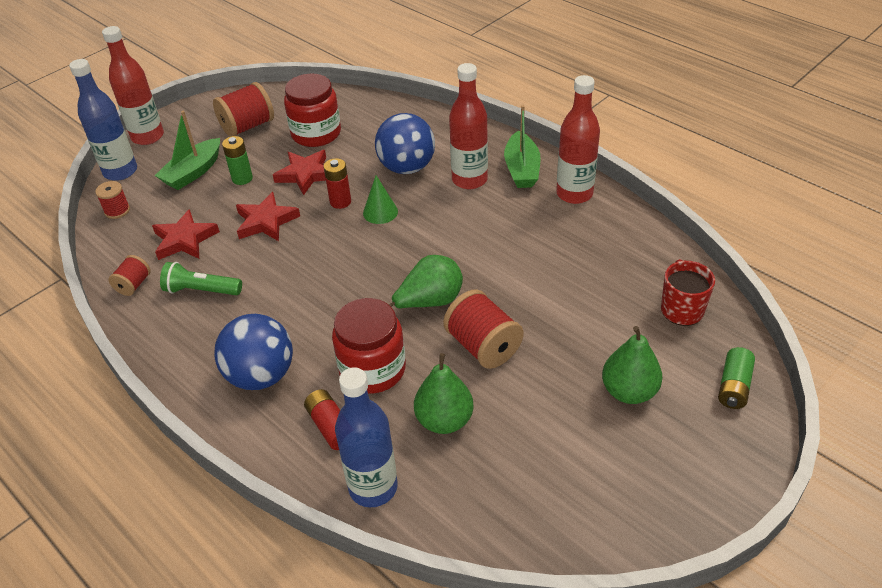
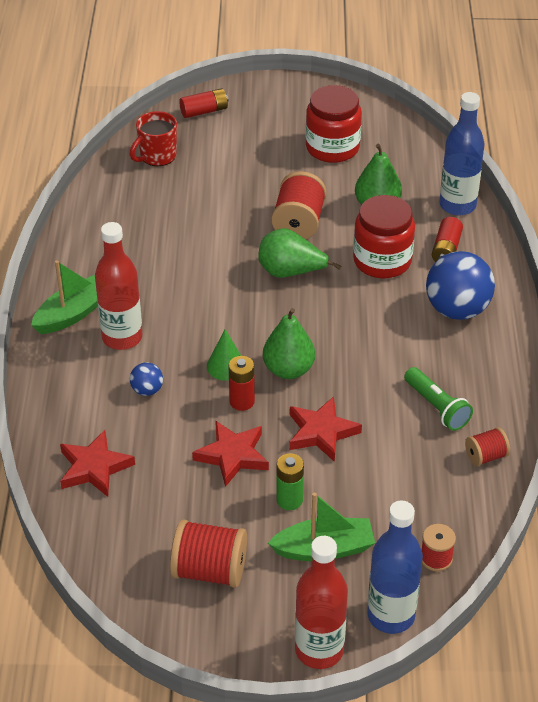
camera: 135 degrees left, 0 degrees up
red star [152,209,220,260] -> red star moved to [60,430,135,497]
red jar [284,74,341,147] -> red jar moved to [306,85,362,163]
blue ball [375,113,435,174] -> blue ball [130,362,163,396], size x0.47
red bottle [556,75,600,204] -> none
green pear [602,326,662,404] -> green pear moved to [263,308,315,379]
green battery [718,347,755,409] -> red battery [179,88,229,118]

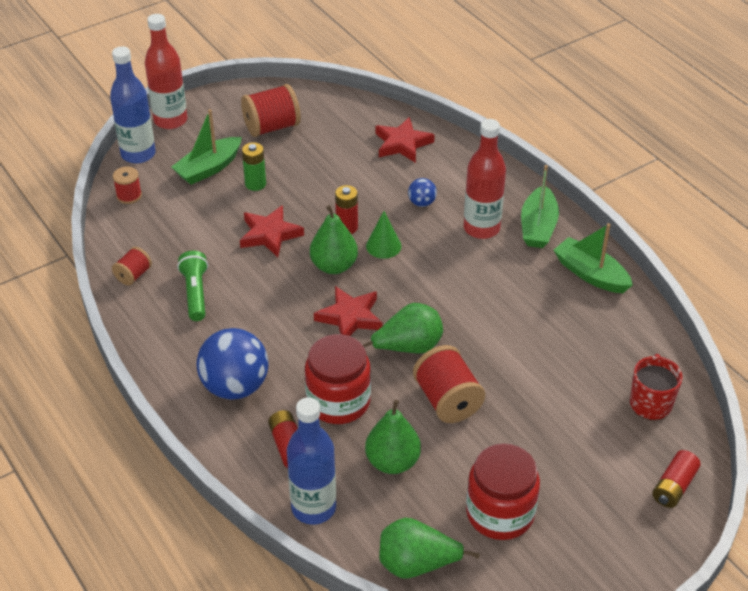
camera: 145 degrees right, 0 degrees up
red star [192,420,269,487] -> red star moved to [314,286,382,336]
green flashlight [404,367,473,431] -> green flashlight turned 60 degrees clockwise [177,251,208,321]
none -> green pear [379,518,480,578]
none -> green boat [554,223,633,293]

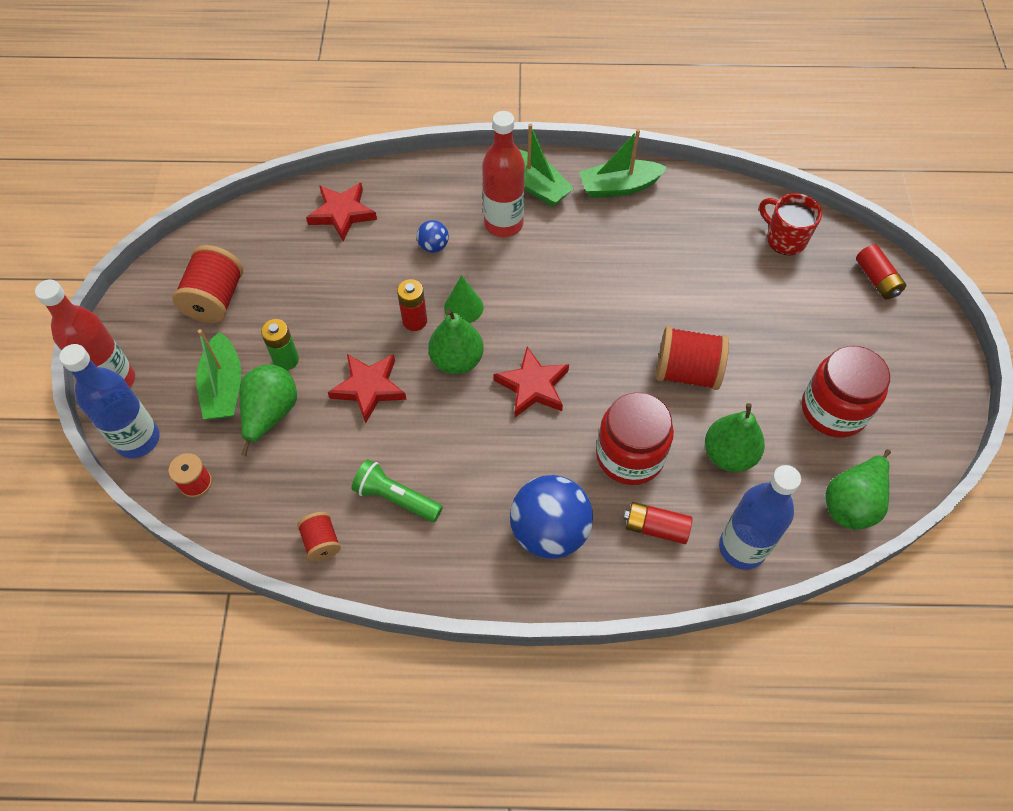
camera: 55 degrees left, 15 degrees up
green pear [363,303,443,353] -> green pear moved to [239,364,297,456]

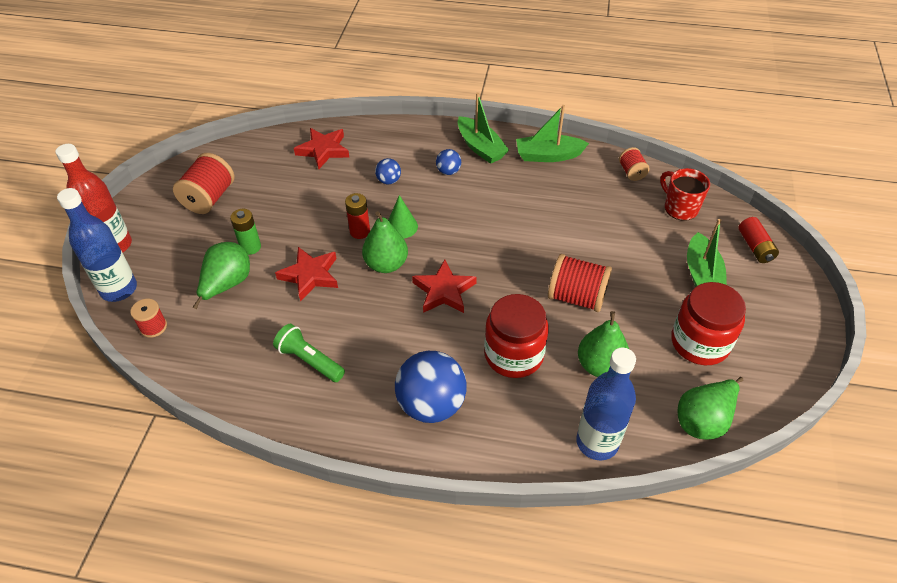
camera: 10 degrees right, 10 degrees down
green boat [196,329,241,419] -> green boat moved to [687,219,727,287]
red spool [297,512,341,561] -> red spool moved to [619,147,649,181]
red bottle [482,111,525,237] -> blue ball [436,149,461,175]
red battery [624,502,692,544] -> none

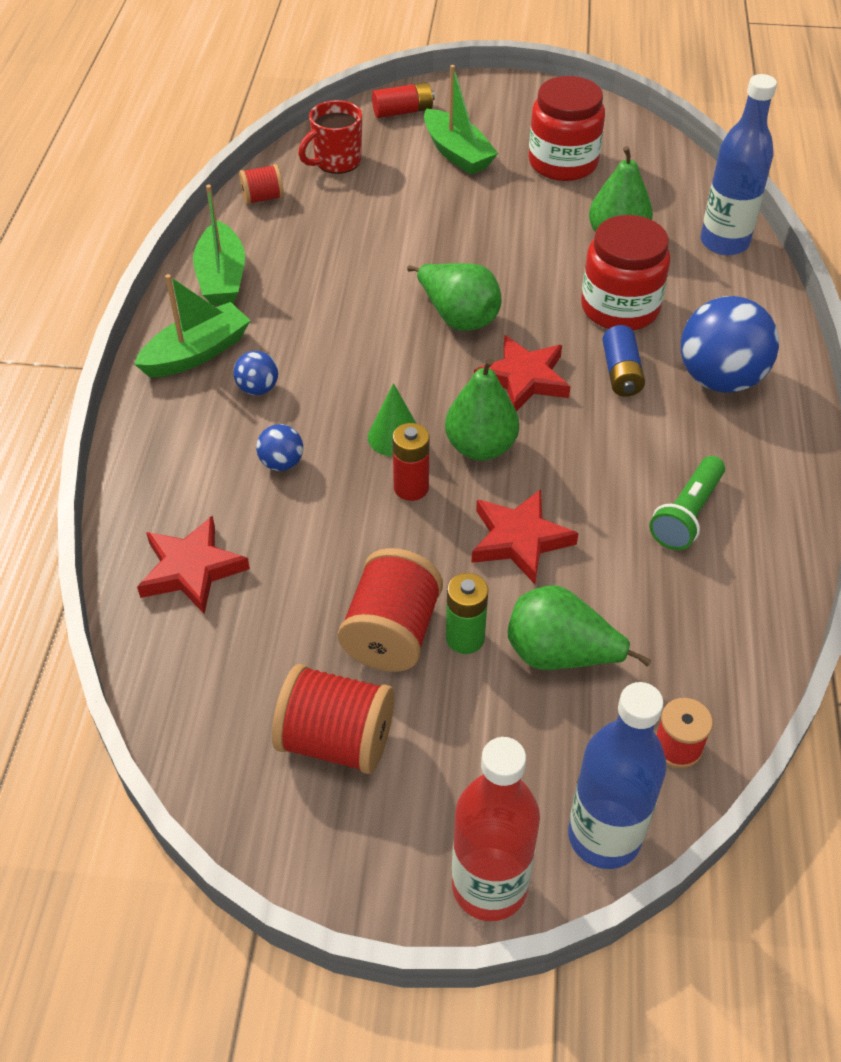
camera: 95 degrees left, 0 degrees up
red spool [548,254,612,312] -> red spool moved to [338,548,443,672]
green pear [678,377,743,440] -> green pear moved to [407,263,501,331]
green boat [687,219,727,287] -> green boat turned 60 degrees clockwise [424,65,498,175]
none -> blue battery [602,325,645,397]

